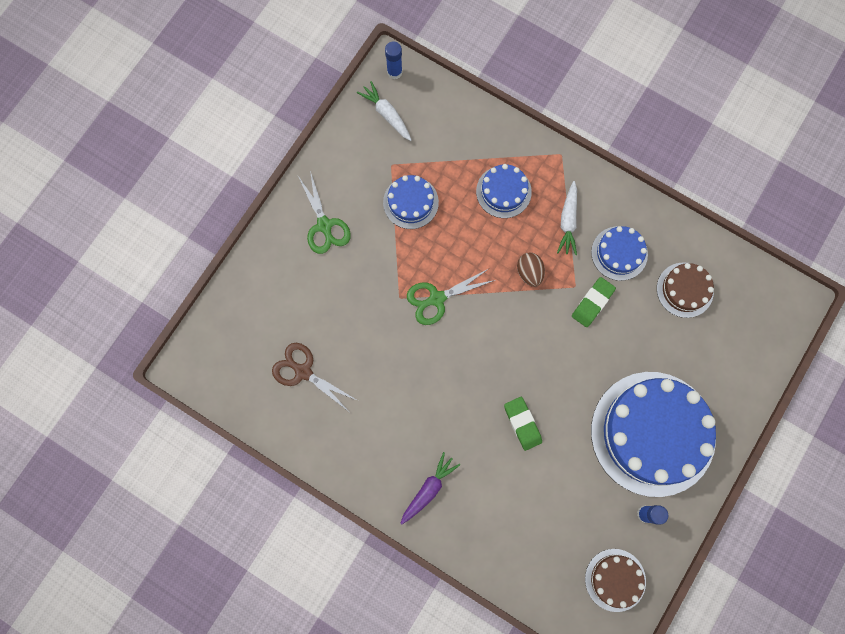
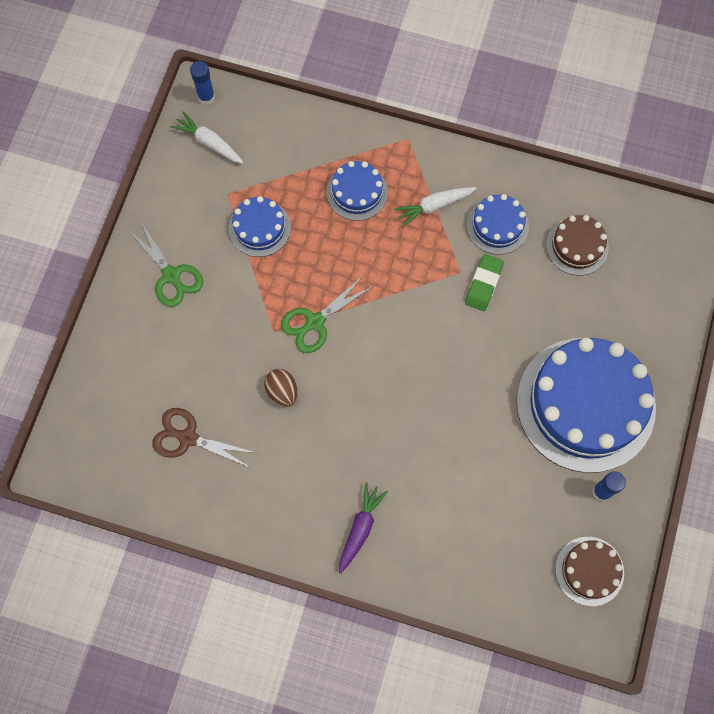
camera: 15 degrees left, 5 degrees down
green eraser [504,397,542,451] -> none
brown egg [517,253,545,287] -> brown egg moved to [264,369,298,407]
white carrot [557,181,577,255] -> white carrot turned 75 degrees clockwise [394,187,477,227]

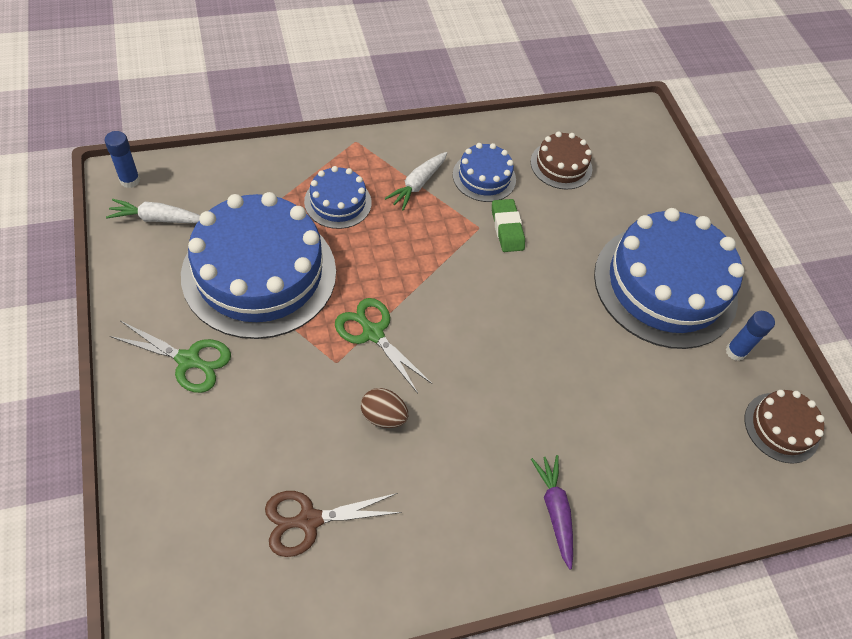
camera: 40 degrees left, 15 degrees down
blue cake [229,196,291,257] -> blue cake [181,192,336,339], size x2.12
green scissors [281,275,373,353] -> green scissors turned 120 degrees clockwise [335,298,432,393]

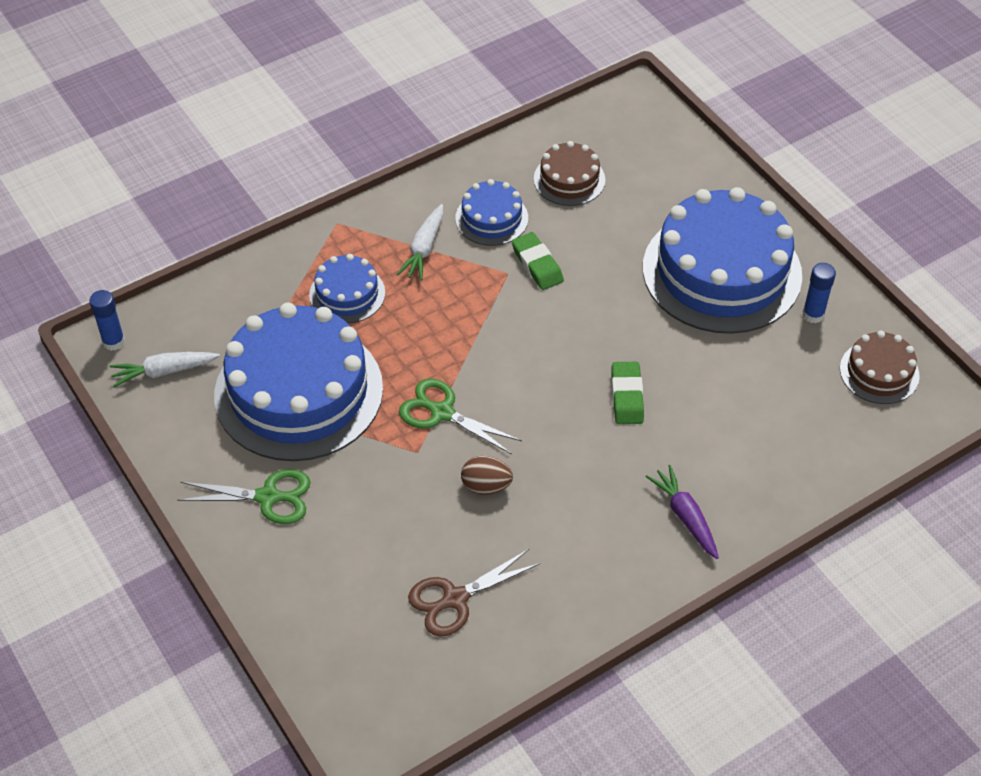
camera: 10 degrees left, 5 degrees down
none -> green eraser [611,362,644,424]

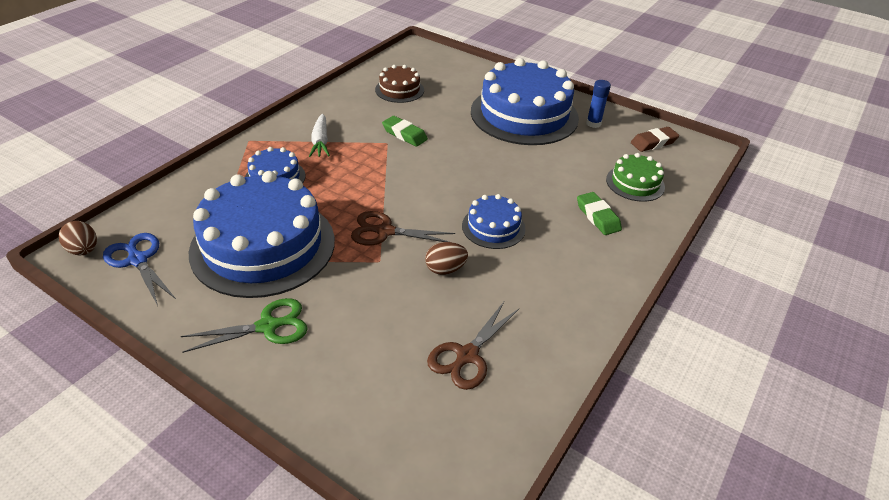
camera: 25 degrees left, 10 degrees down
blue glue stick [89,290,125,351] -> brown egg [59,221,97,256]
white carrot [110,352,220,387] -> blue scissors [103,233,176,306]
green scissors [399,378,522,454] -> brown scissors [351,211,455,245]
blue cake [455,179,528,246] -> blue cake moved to [462,194,526,249]
green eraser [611,362,644,424] -> green eraser moved to [577,192,622,235]
purple carrot [646,465,719,559] -> none
brown cake [840,331,920,404] -> brown eraser [631,127,679,152]
none -> green cake [606,153,665,202]

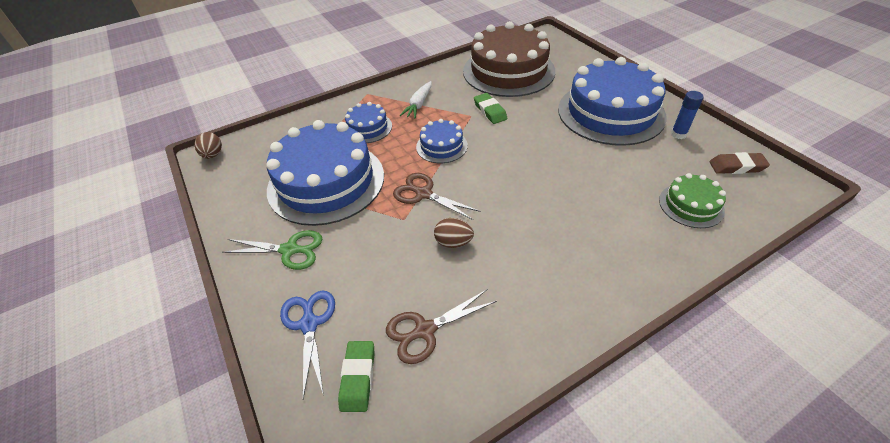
camera: 30 degrees right, 5 degrees up
blue scissors [103,233,176,306] -> blue scissors moved to [280,291,335,399]
brown cake [375,65,424,103] -> brown cake [463,21,555,97], size x2.12
blue cake [462,194,526,249] -> blue cake moved to [416,119,468,163]
green eraser [577,192,622,235] -> green eraser moved to [338,341,375,412]

